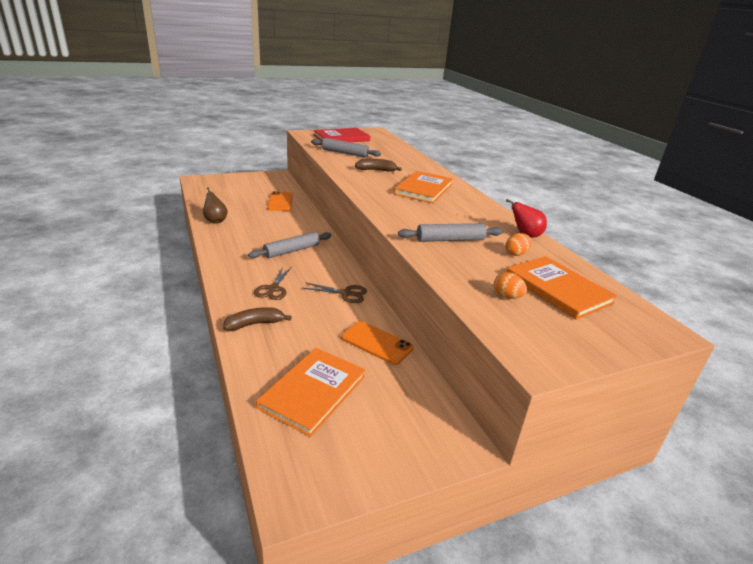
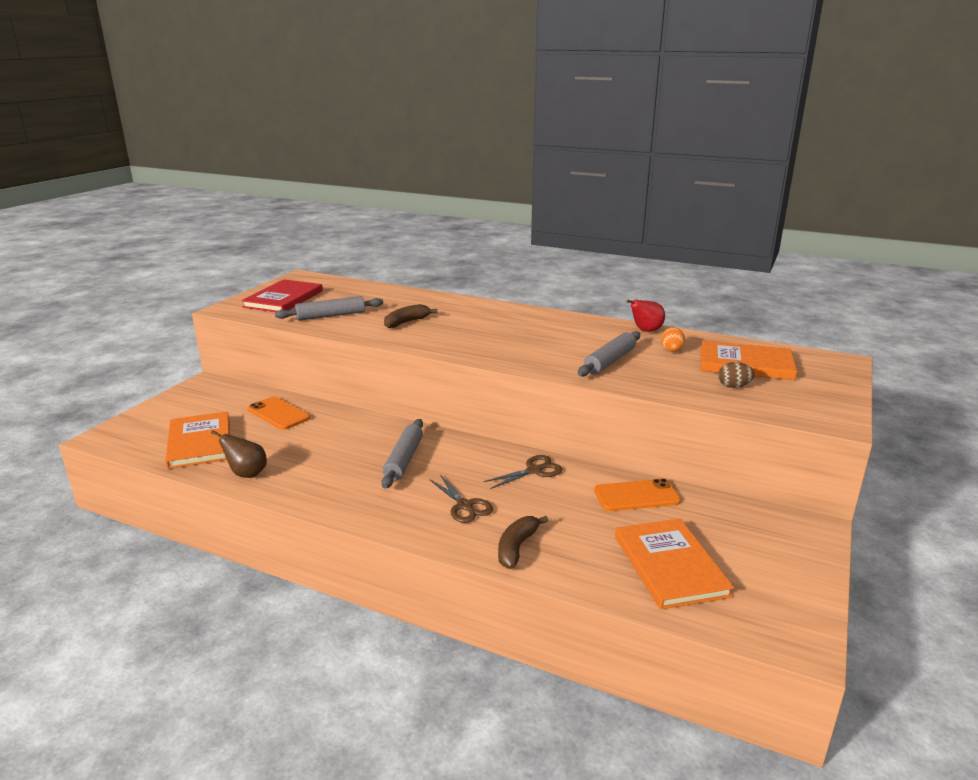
camera: 40 degrees left, 5 degrees down
orange book [394,171,453,203] -> orange book moved to [165,411,230,469]
orange egg [494,272,527,299] -> brown egg [718,362,755,388]

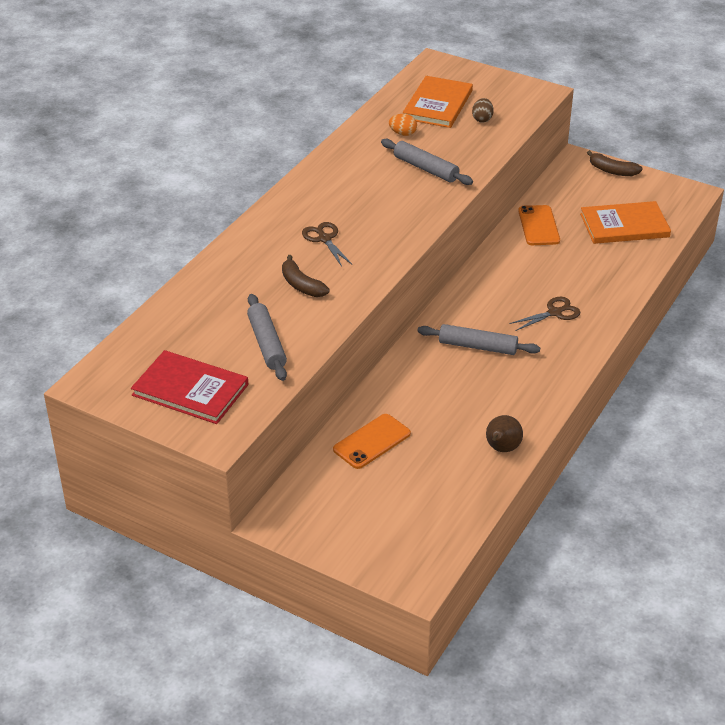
camera: 85 degrees left, 15 degrees up
orange book [165,411,230,469] -> none
brown scissors [484,455,562,489] -> brown scissors moved to [302,222,352,267]
brown banana [498,516,548,569] -> brown banana moved to [587,150,642,176]
red pear [626,300,665,332] -> none

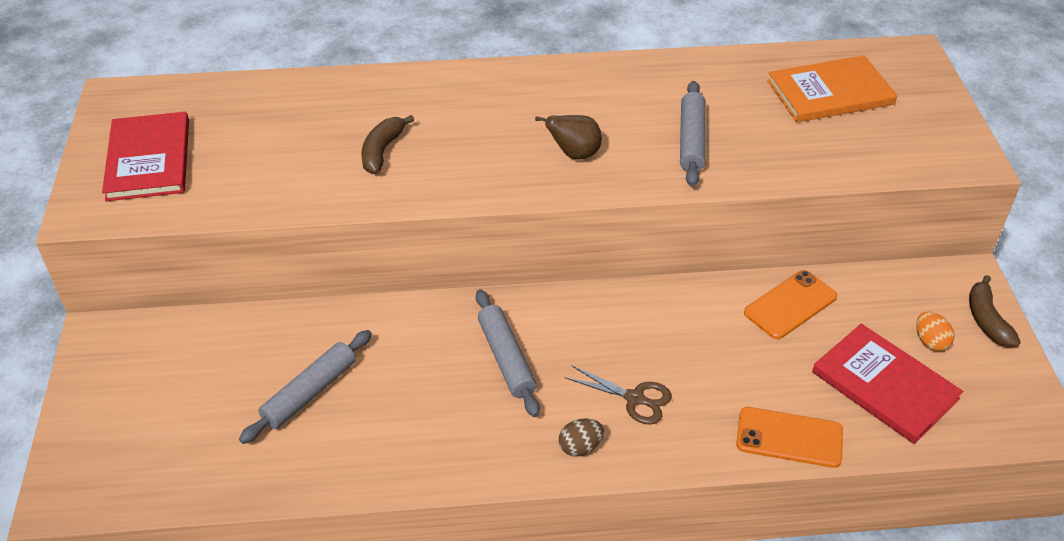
camera: 55 degrees right, 5 degrees up
grey rolling pin [247,294,287,381] -> grey rolling pin moved to [239,330,372,444]
brown scissors [302,222,352,267] -> none
orange phone [333,414,411,469] -> orange phone moved to [736,407,843,468]
orange egg [389,114,417,136] -> orange egg moved to [916,311,954,351]
brown egg [472,98,494,123] -> brown egg moved to [559,418,604,457]
brown pear [486,415,523,452] -> brown pear moved to [535,115,602,160]
orange book [580,201,671,244] -> red book [812,323,963,444]

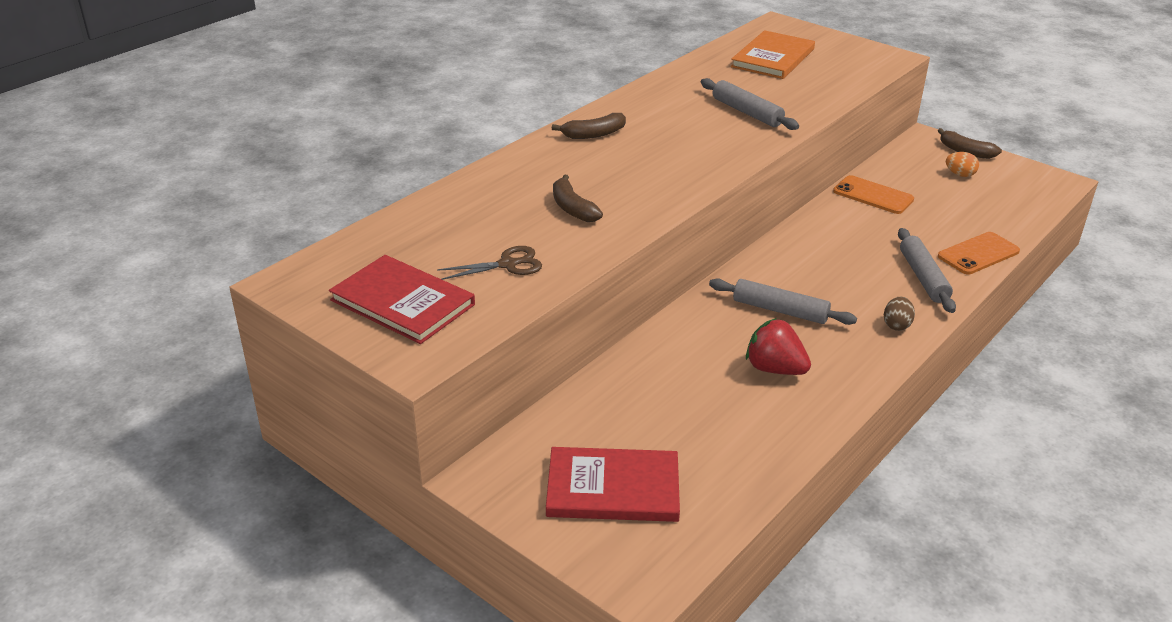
camera: 45 degrees left, 10 degrees down
grey rolling pin [239,330,372,444] -> grey rolling pin moved to [898,228,956,313]
brown pear [535,115,602,160] -> none
brown scissors [565,366,672,424] -> brown scissors moved to [437,246,542,280]
orange phone [744,270,837,339] -> orange phone turned 60 degrees counterclockwise [833,175,914,214]
red book [812,323,963,444] -> red book moved to [546,447,680,522]
none -> brown banana [552,113,626,139]
none -> red strawberry [746,318,811,375]

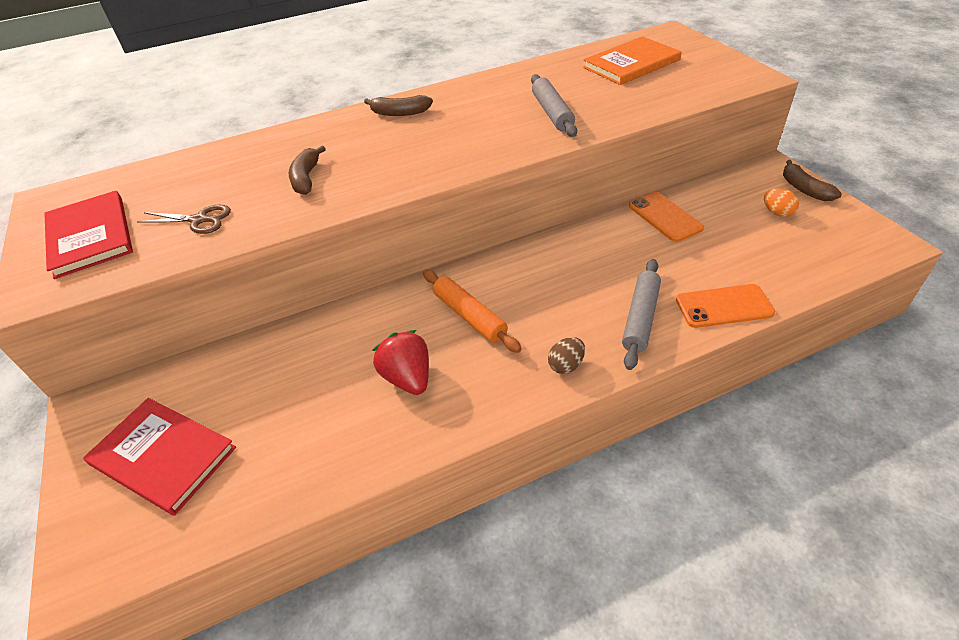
camera: 30 degrees right, 10 degrees up
grey rolling pin [709,279,857,325] -> orange rolling pin [423,270,522,353]

